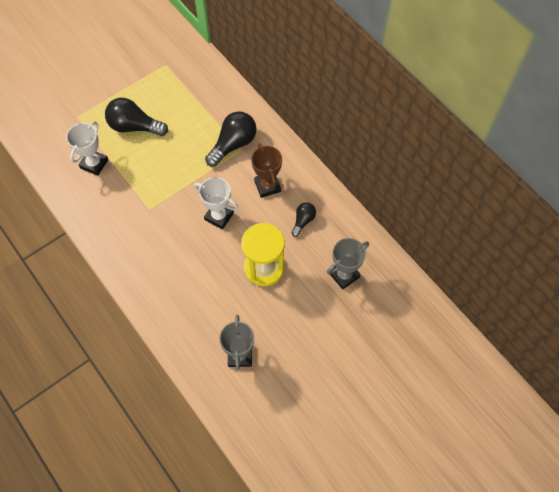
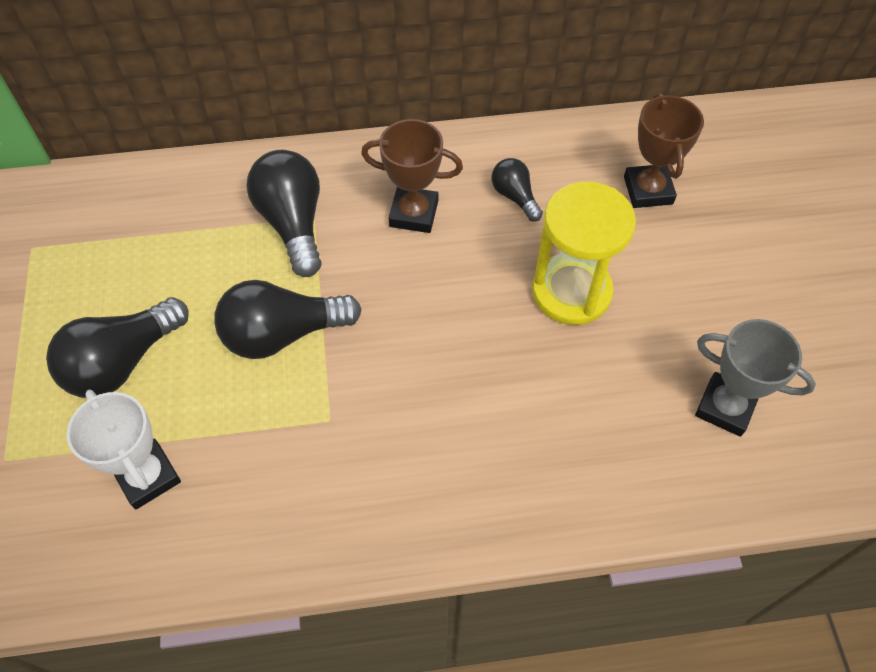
camera: 60 degrees left, 5 degrees down
white trophy [194,177,238,229] -> none
grey trophy [327,238,369,290] -> brown trophy [624,93,704,208]
none -> black light bulb [215,280,362,359]

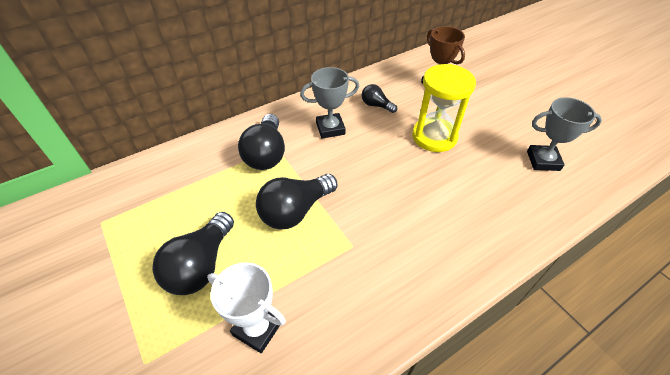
camera: 25 degrees left, 10 degrees down
black light bulb [247,150,322,277] -> black light bulb turned 135 degrees counterclockwise [238,114,285,170]
brown trophy [361,119,463,233] -> grey trophy [300,67,359,139]

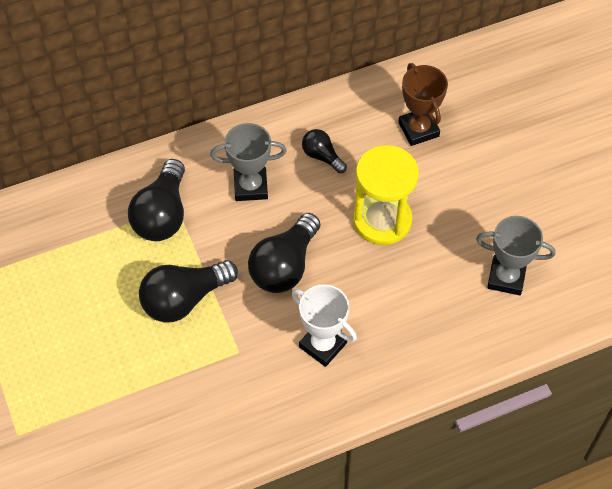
camera: 10 degrees right, 10 degrees up
black light bulb [152,212,234,295] -> black light bulb moved to [248,213,320,293]
white trophy [207,262,286,353] -> white trophy moved to [292,284,357,367]

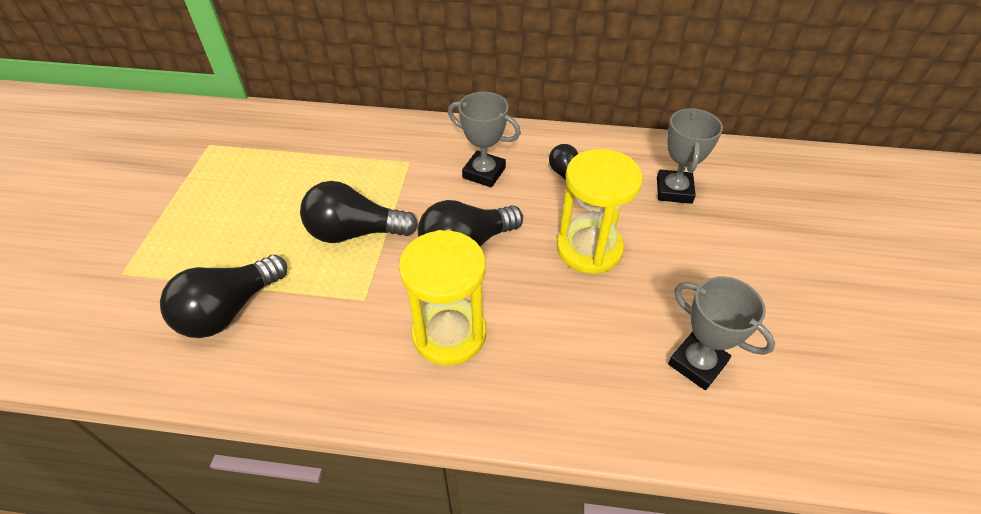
camera: 30 degrees right, 10 degrees down
black light bulb [128,159,185,241] -> black light bulb moved to [160,255,287,338]
white trophy [292,284,357,367] -> yellow hourglass [399,230,486,365]
brown trophy [398,63,448,146] -> grey trophy [657,108,723,204]

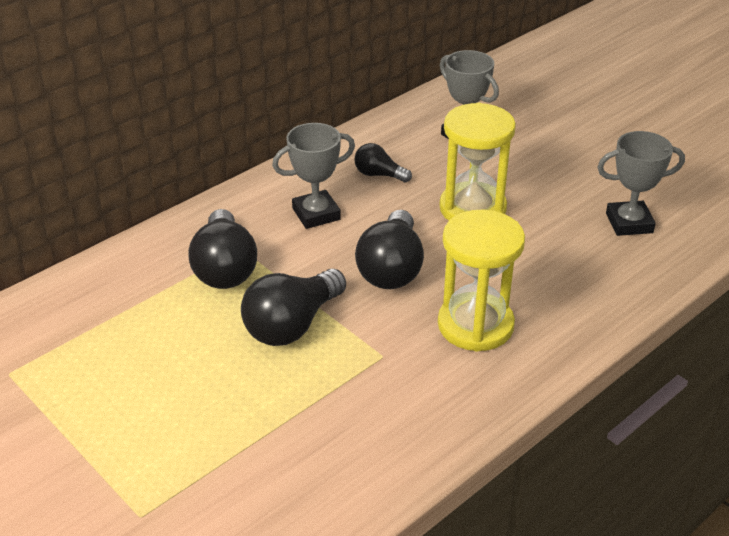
camera: 50 degrees left, 10 degrees down
black light bulb [160,255,287,338] -> black light bulb moved to [189,209,257,289]

